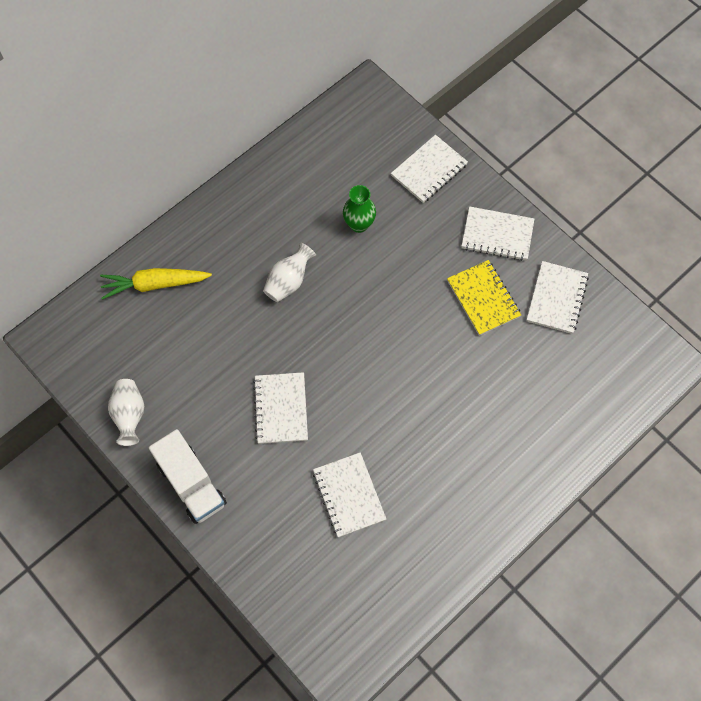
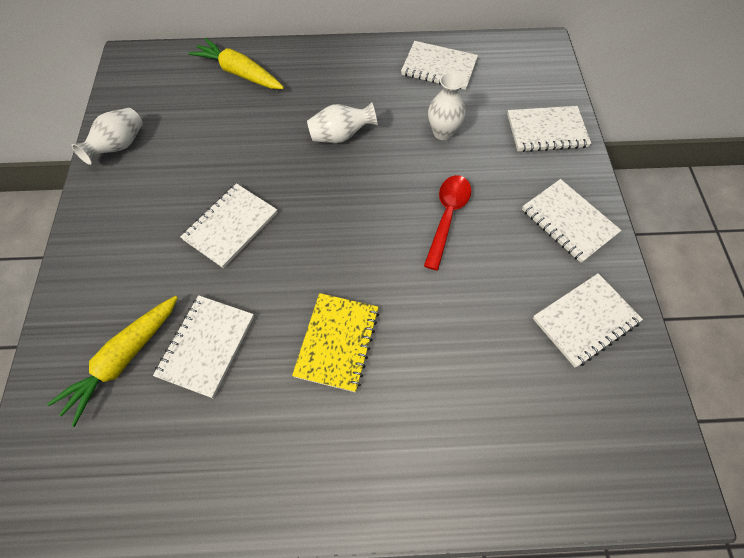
camera: 40 degrees right, 5 degrees down
white truck [149,429,227,524] -> none
green vase [343,185,376,233] -> white vase [428,72,466,140]
yellow notebook [447,260,521,336] -> yellow notebook moved to [292,293,379,392]
none -> yellow carrot [47,296,178,427]
none -> white notebook [401,41,478,90]
none -> red spoon [424,175,471,270]

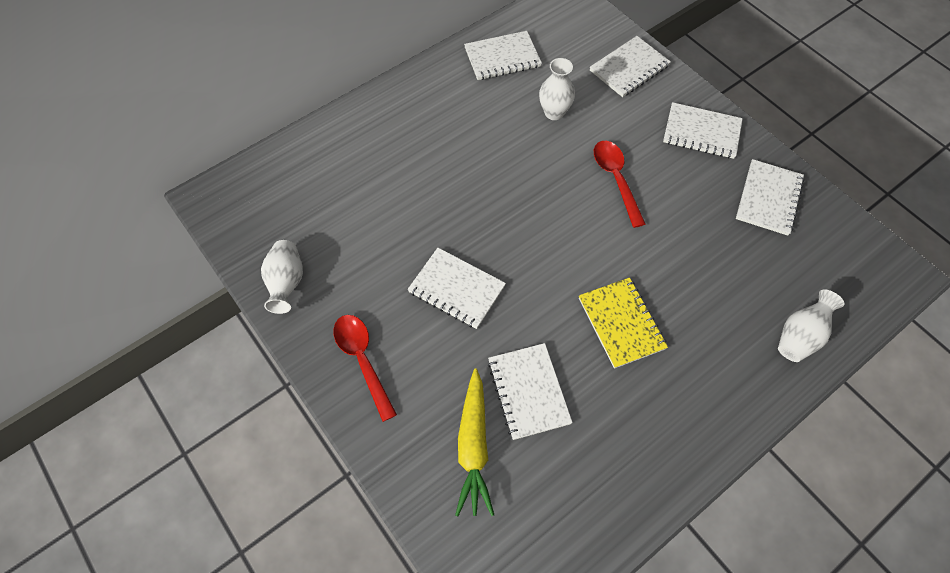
camera: 35 degrees left, 0 degrees up
white notebook [180,183,278,268] -> white notebook turned 60 degrees counterclockwise [407,248,506,329]
yellow carrot [188,38,284,89] -> none
white vase [307,102,378,143] -> white vase moved to [778,289,845,362]
none -> red spoon [333,315,397,422]

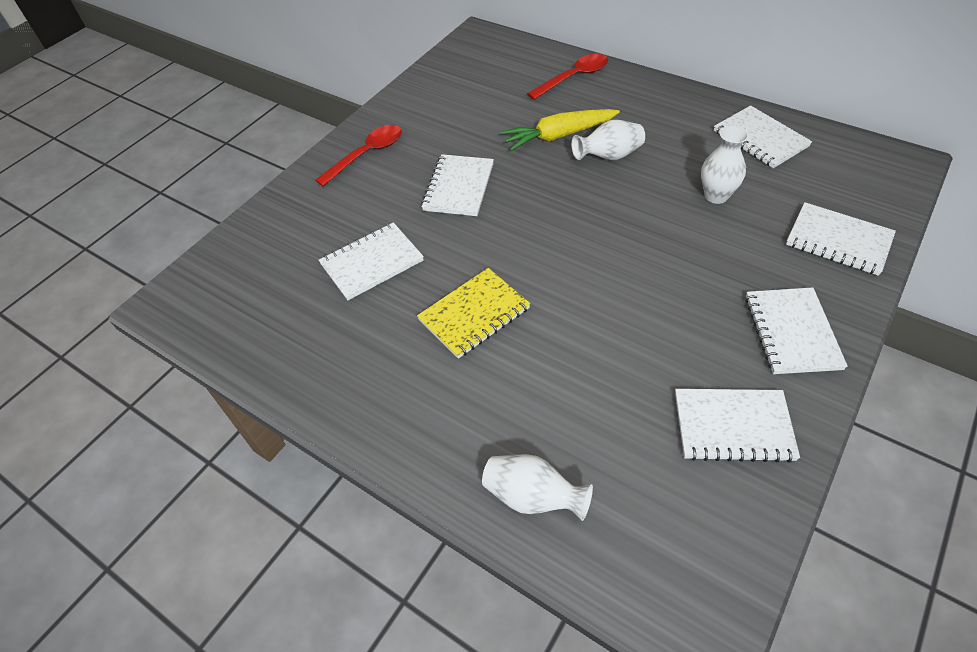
camera: 75 degrees right, 10 degrees down
white vase [261,240,303,314] -> white vase moved to [571,120,645,160]
yellow carrot [455,369,494,516] -> yellow carrot moved to [500,109,620,151]
red spoon [594,141,645,228] -> red spoon moved to [527,53,608,100]

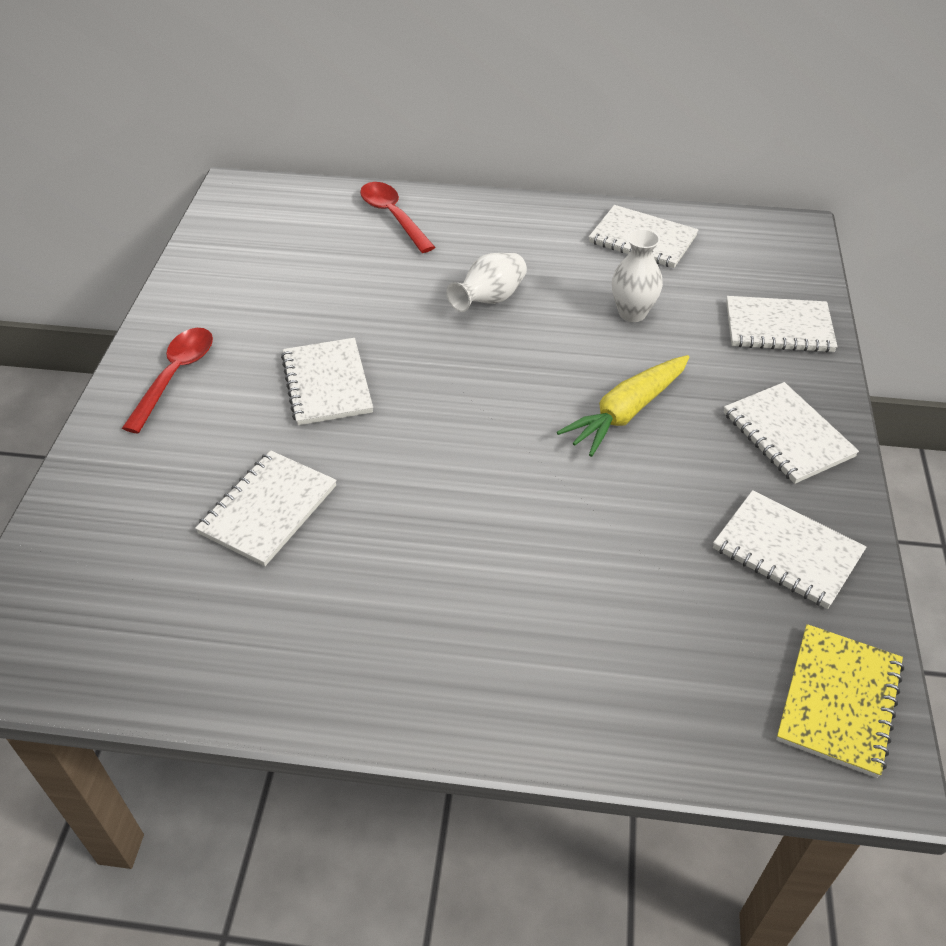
camera: 30 degrees left, 5 degrees down
yellow notebook [417,268,530,359] -> yellow notebook moved to [776,624,904,778]
white vase [482,454,593,521] -> none
yellow carrot [500,109,620,151] -> yellow carrot moved to [557,355,689,457]
red spoon [527,53,608,100] -> red spoon turned 60 degrees counterclockwise [360,182,435,253]
white notebook [675,389,800,463] -> white notebook turned 60 degrees clockwise [713,490,866,609]

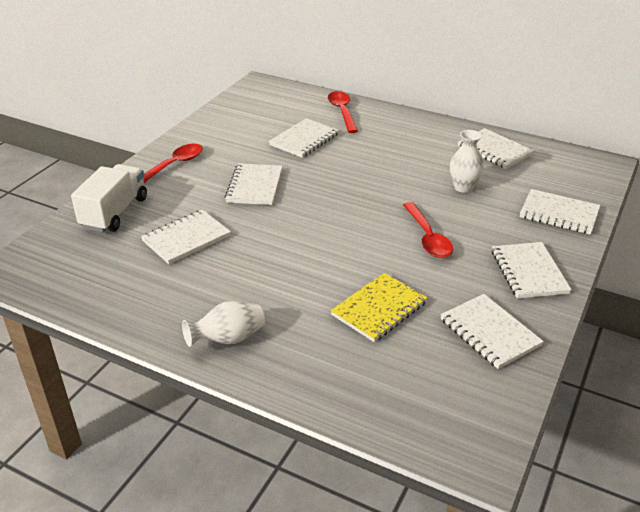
camera: 20 degrees right, 10 degrees down
white vase [447,253,527,312] -> white vase moved to [182,301,265,347]
yellow carrot [557,355,689,457] -> red spoon [403,202,453,258]
yellow notebook [776,624,904,778] -> yellow notebook moved to [331,273,428,342]
none -> white truck [71,164,147,232]
none -> white notebook [269,118,339,158]

